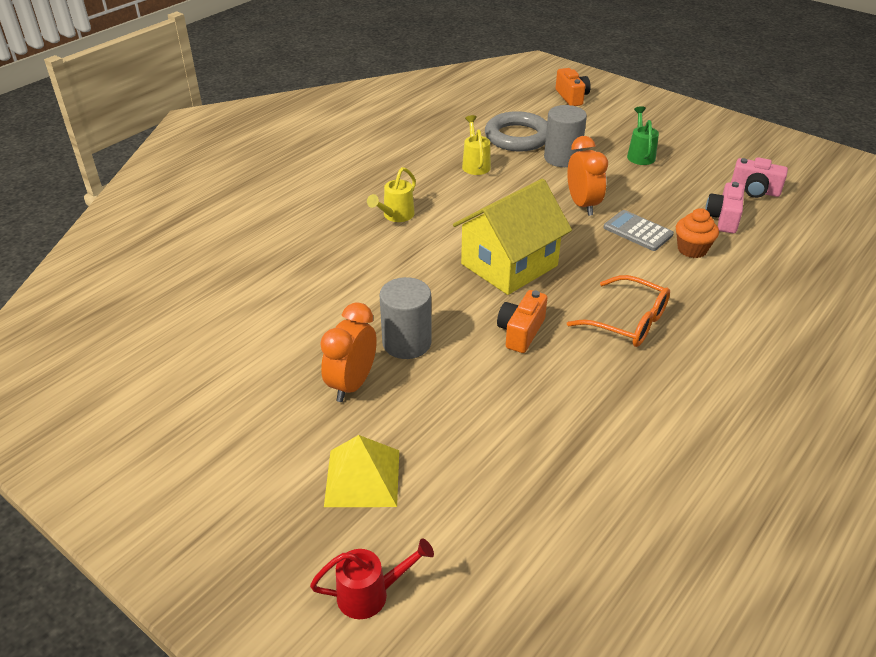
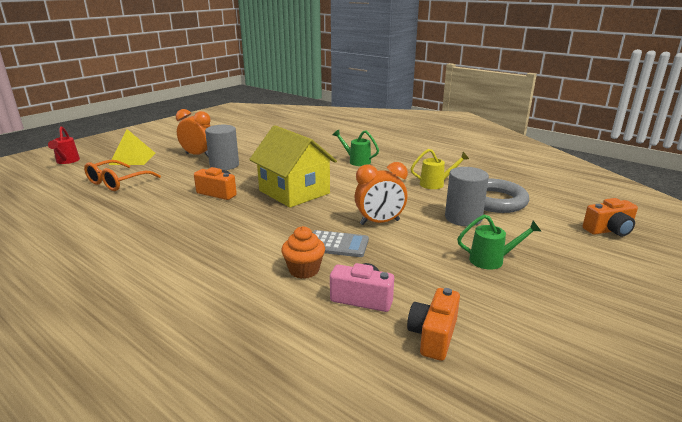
camera: 90 degrees right, 15 degrees down
yellow watering can [367,167,416,222] -> green watering can [333,130,379,166]
orange glasses [567,275,670,347] -> orange glasses moved to [84,160,161,191]
grey calculator [603,210,674,251] -> grey calculator turned 60 degrees clockwise [312,230,369,257]
pink camera [731,157,788,198] -> orange camera [407,288,460,361]

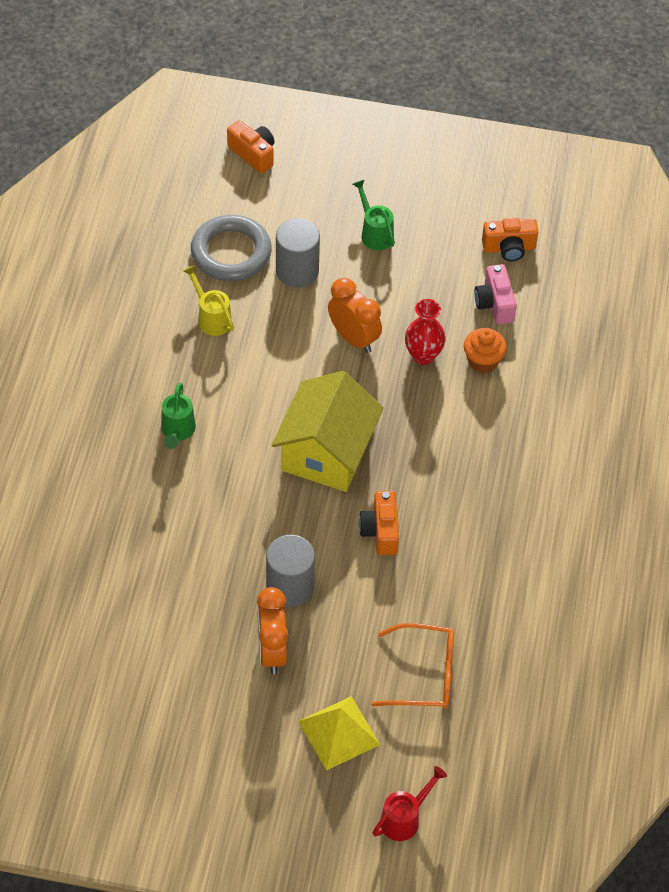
camera: 120 degrees left, 30 degrees up
grey calculator [312,230,369,257] -> red vase [405,299,446,365]

